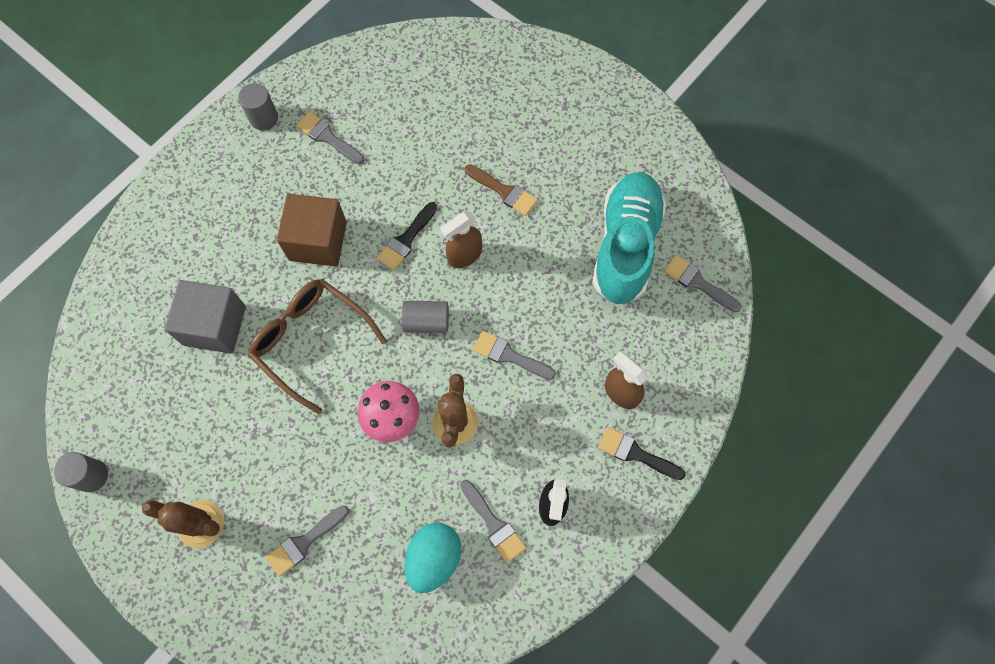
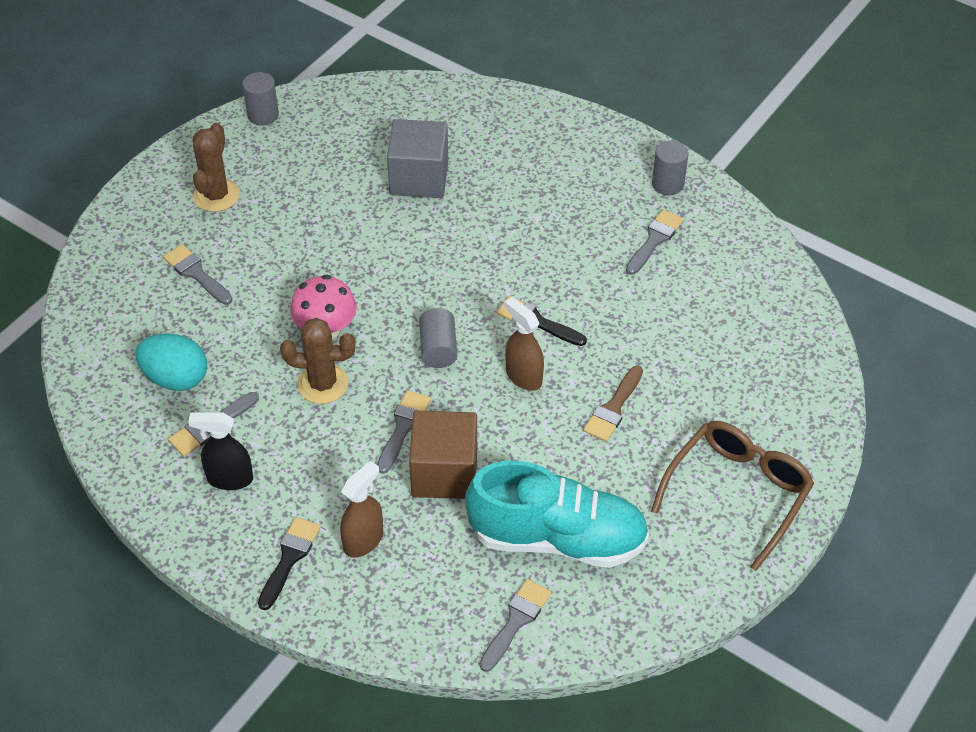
camera: 85 degrees right, 20 degrees down
brown glasses [248,279,387,414] -> brown glasses moved to [651,421,814,571]
brown cube [277,194,347,266] -> brown cube moved to [409,411,477,499]

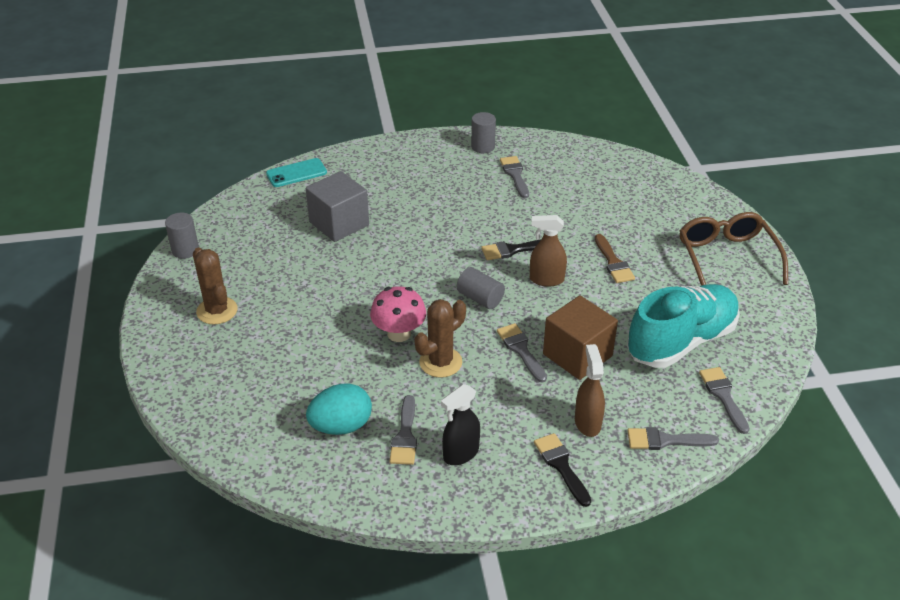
camera: 45 degrees left, 10 degrees down
grey brush [163,244,233,305] -> grey brush moved to [627,427,719,450]
none -> turquoise phone [266,158,327,187]

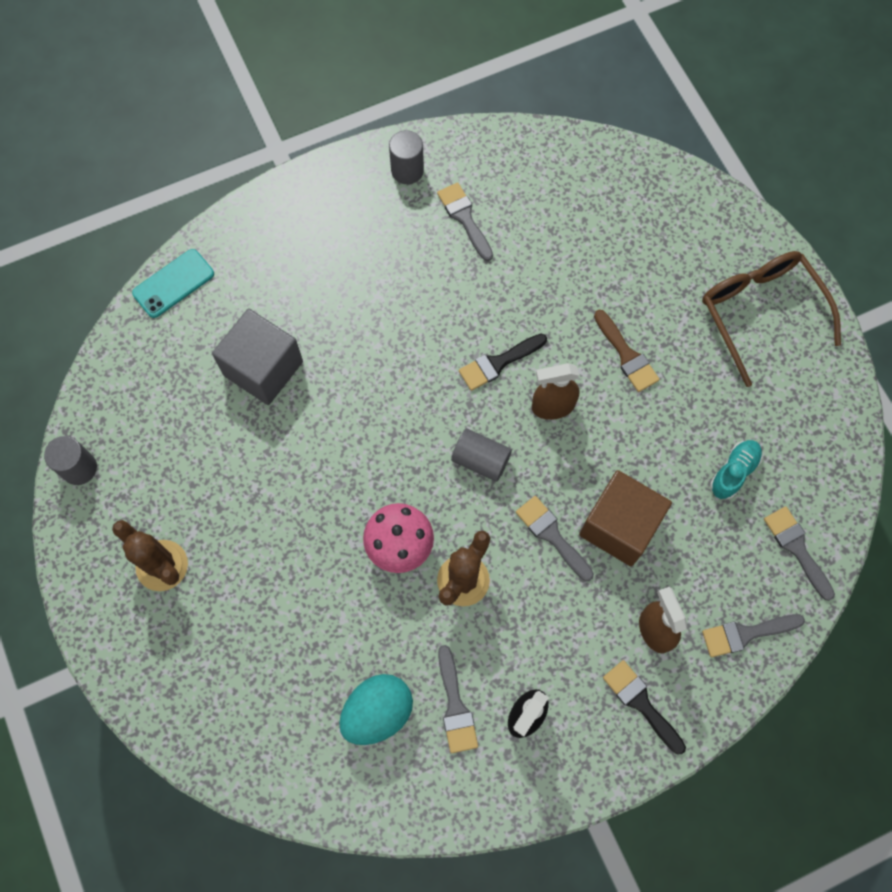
camera: 15 degrees left, 30 degrees up
turquoise shoe [627,284,740,368] -> turquoise shoe [710,440,762,499], size x0.43

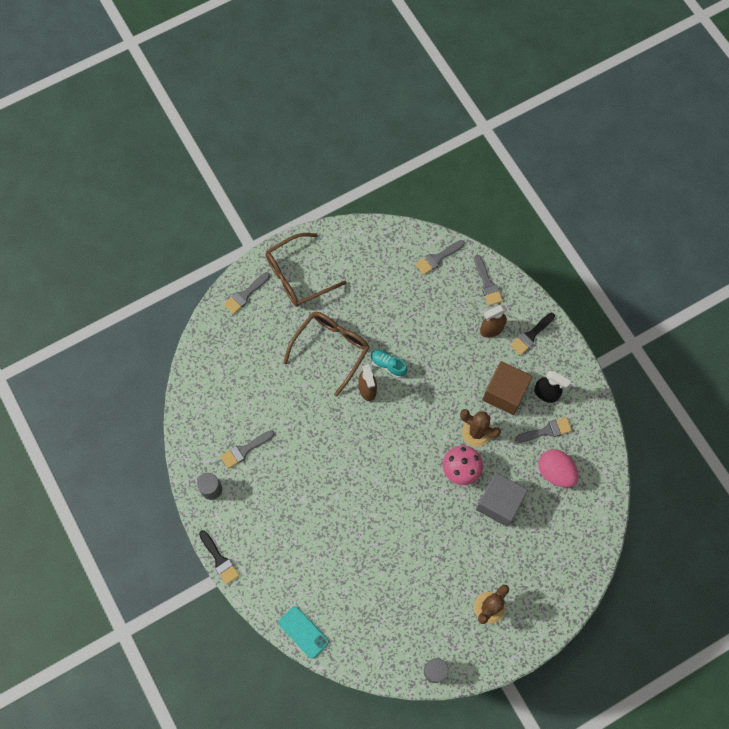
camera: 95 degrees left, 0 degrees up
grey cube [212,309,303,405] -> grey cube moved to [476,472,528,527]
turquoise egg [339,674,413,745] -> pink egg [538,449,579,488]
grey cylinder [451,429,512,482] -> none
black brush [459,334,547,391] -> black brush moved to [199,530,240,585]
grey brush [516,496,594,581] -> grey brush moved to [224,272,270,314]
brown cube [579,470,672,566] -> brown cube moved to [483,361,533,415]
brown brush [594,310,660,392] -> brown glasses [283,312,370,397]
turquoise shoe [710,440,762,499] -> turquoise shoe moved to [370,349,407,378]

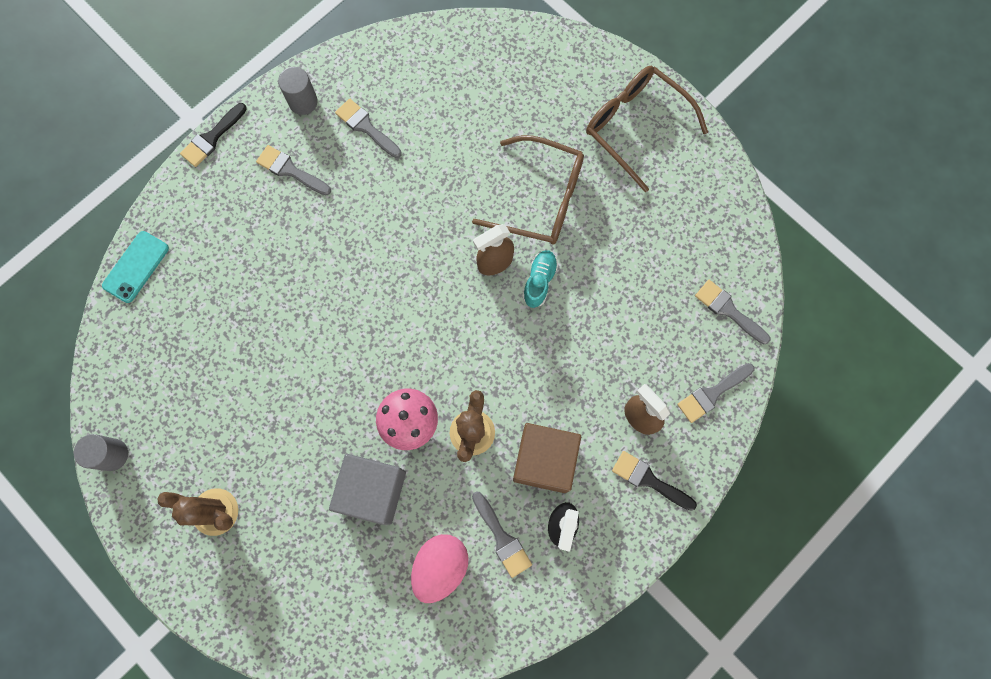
camera: 75 degrees right, 5 degrees up
grey brush [224,272,270,314] -> grey brush moved to [256,145,331,195]

